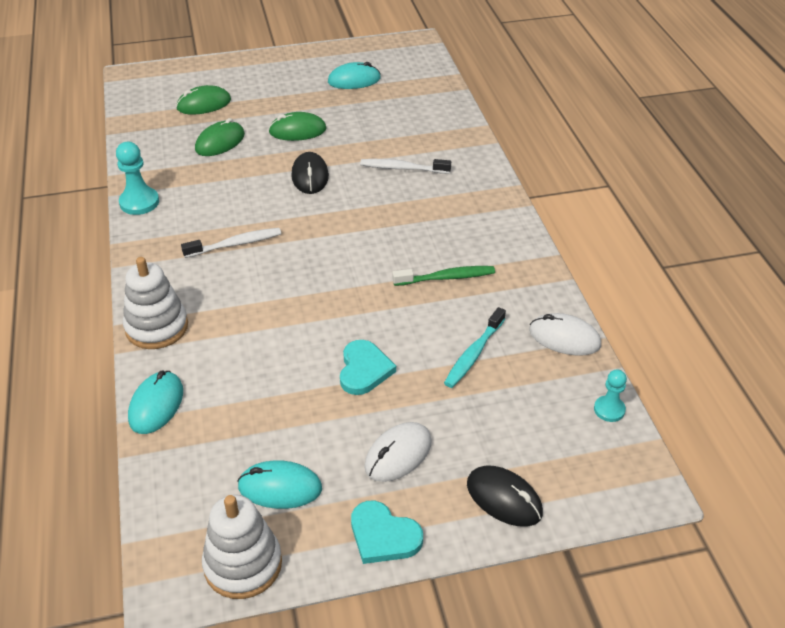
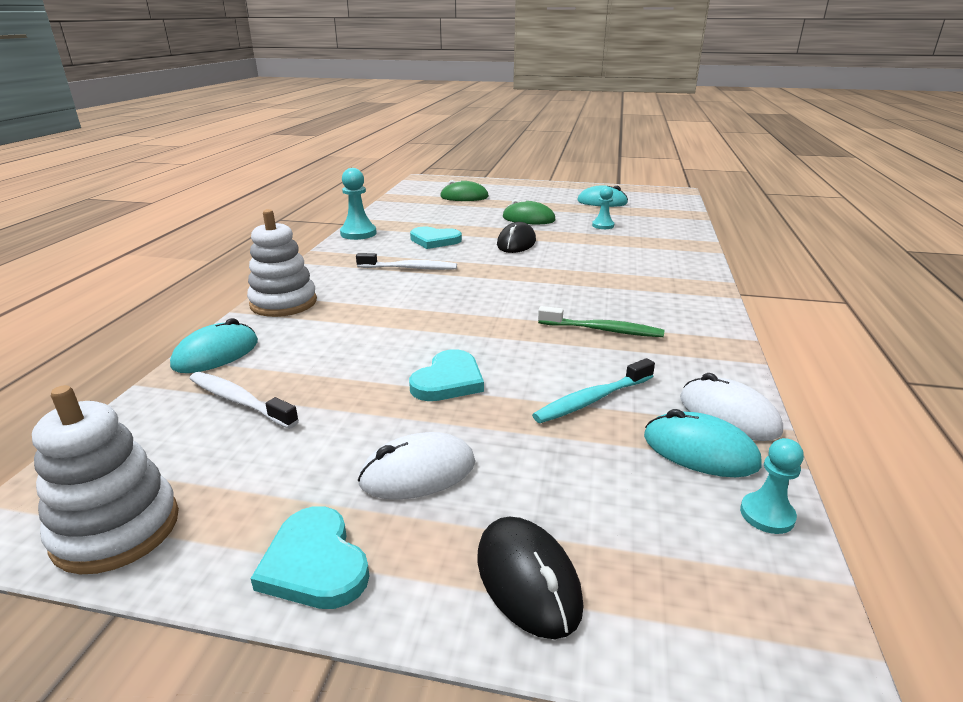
camera: 25 degrees right, 15 degrees down
green mouse [195,118,245,156] -> none
turquoise mouse [237,460,322,509] -> turquoise mouse moved to [644,409,762,477]
white toothbrush [360,159,451,174] -> white toothbrush moved to [190,372,299,429]
none -> turquoise heart [410,227,462,249]
none -> turquoise pawn [592,186,614,229]

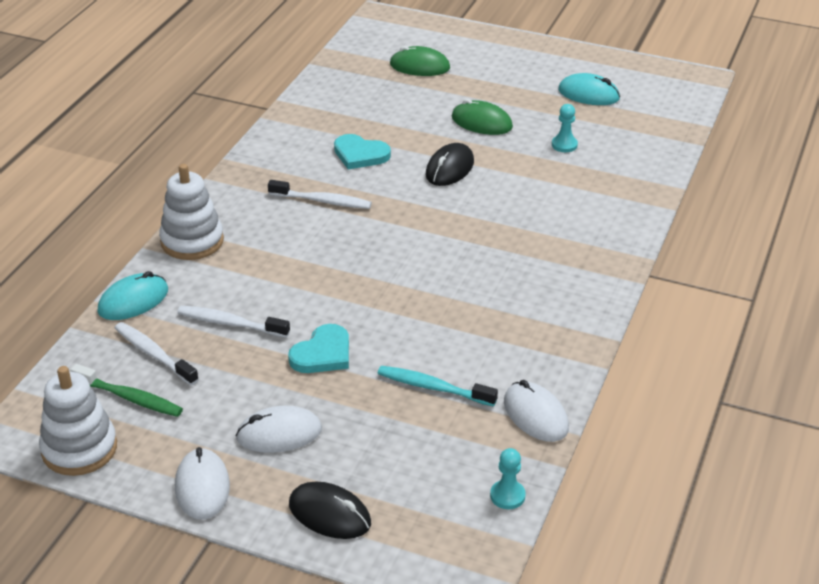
camera: 10 degrees right, 10 degrees up
turquoise heart [250,506,369,609] -> white mouse [175,447,230,520]
turquoise pawn [340,168,377,240] -> none
black mouse [477,517,584,639] -> black mouse turned 45 degrees counterclockwise [289,482,371,539]
turquoise toothbrush [532,358,655,423] -> turquoise toothbrush turned 45 degrees clockwise [377,366,498,407]
green toothbrush [538,306,664,337] -> green toothbrush moved to [70,364,183,417]
turquoise mouse [644,409,762,477] -> none
none -> white toothbrush [177,306,290,338]

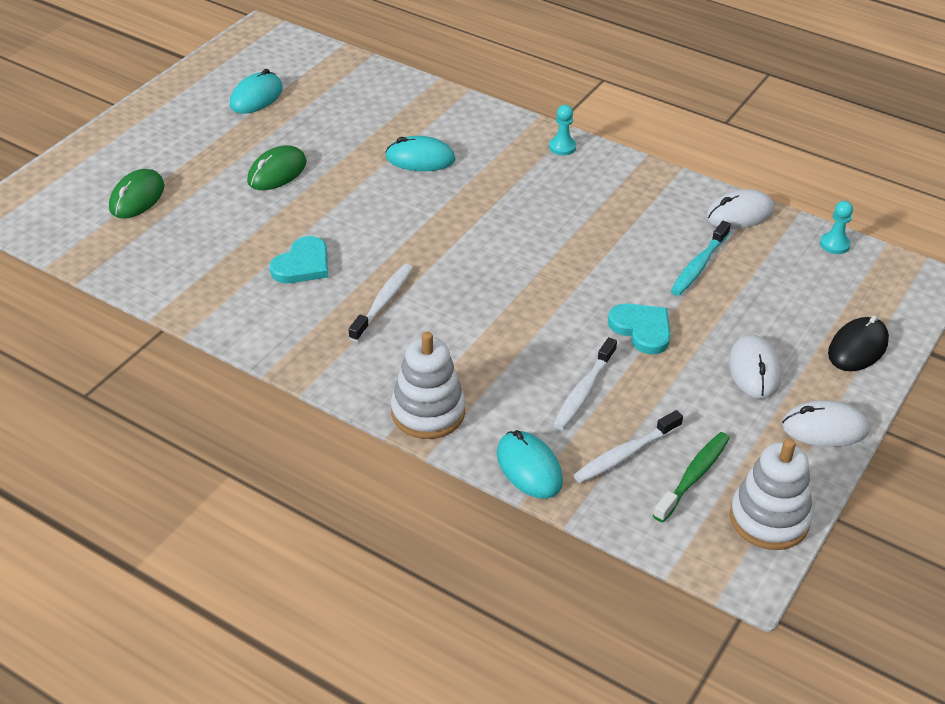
camera: 80 degrees left, 5 degrees up
black mouse [425,143,474,186] -> none
turquoise pawn [552,104,578,152] -> turquoise pawn moved to [549,105,576,155]
none -> turquoise mouse [385,136,455,171]

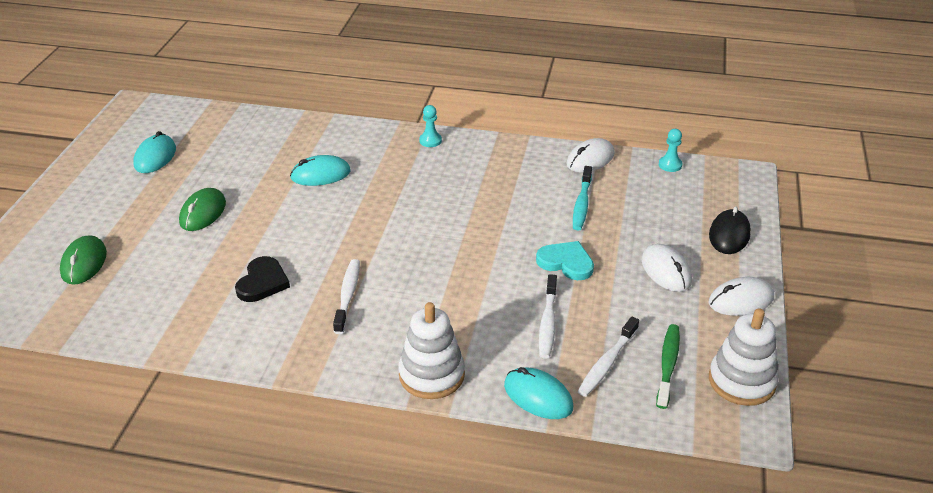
camera: 20 degrees left, 5 degrees down
turquoise heart [270,236,328,283] -> black heart [235,256,290,302]

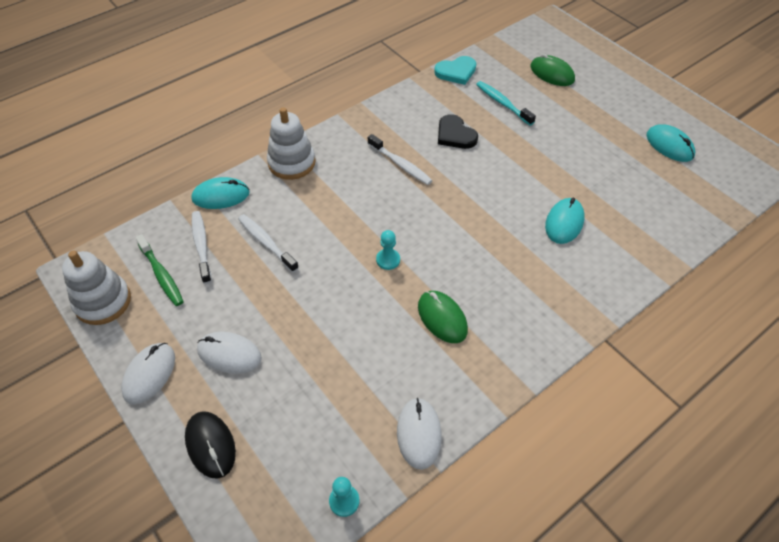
camera: 130 degrees right, 15 degrees up
green mouse [179,188,226,231] -> green mouse moved to [418,291,468,343]
turquoise pawn [419,105,442,147] -> turquoise pawn moved to [376,230,400,270]
turquoise heart [536,241,594,280] -> turquoise heart moved to [434,56,476,85]
turquoise toothbrush [573,166,592,231] -> turquoise toothbrush moved to [476,81,536,126]

